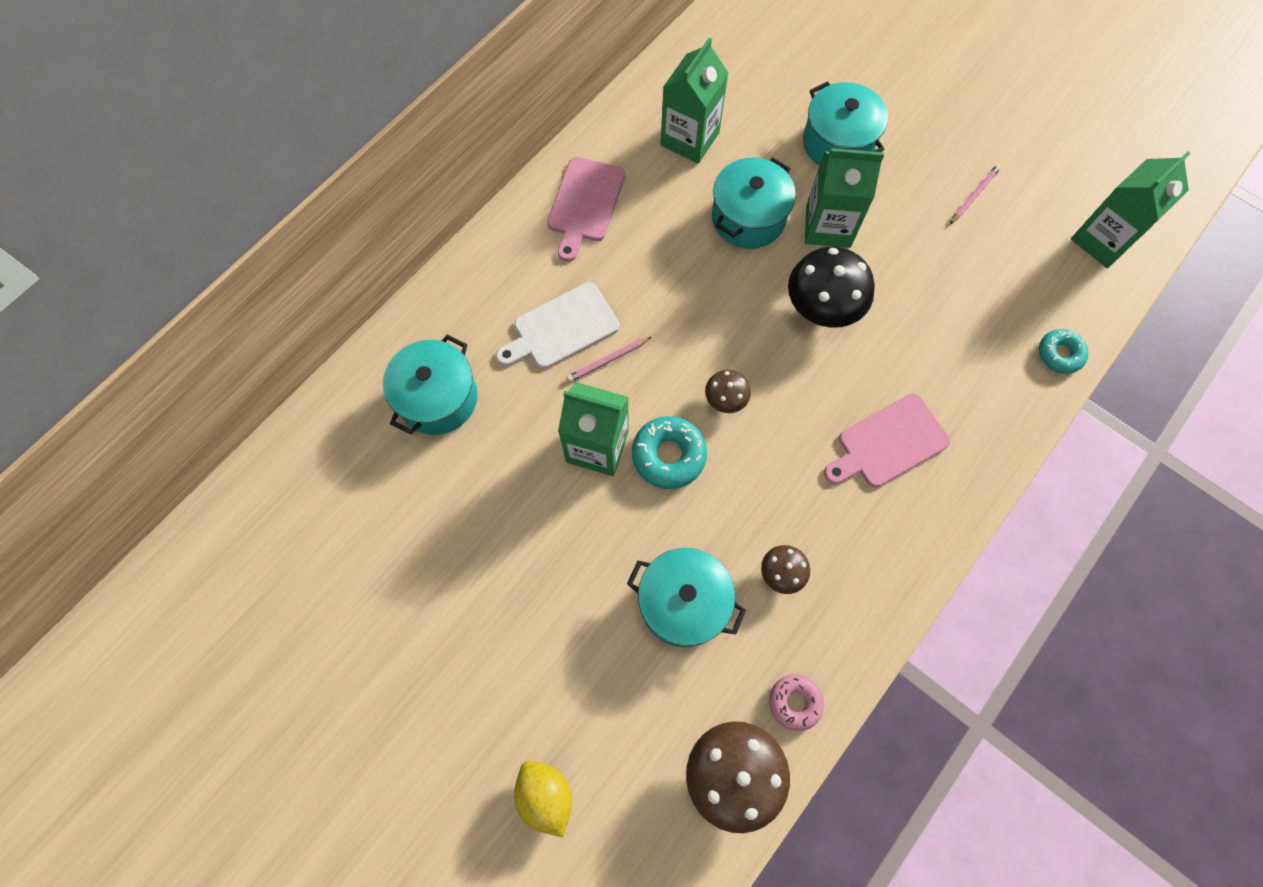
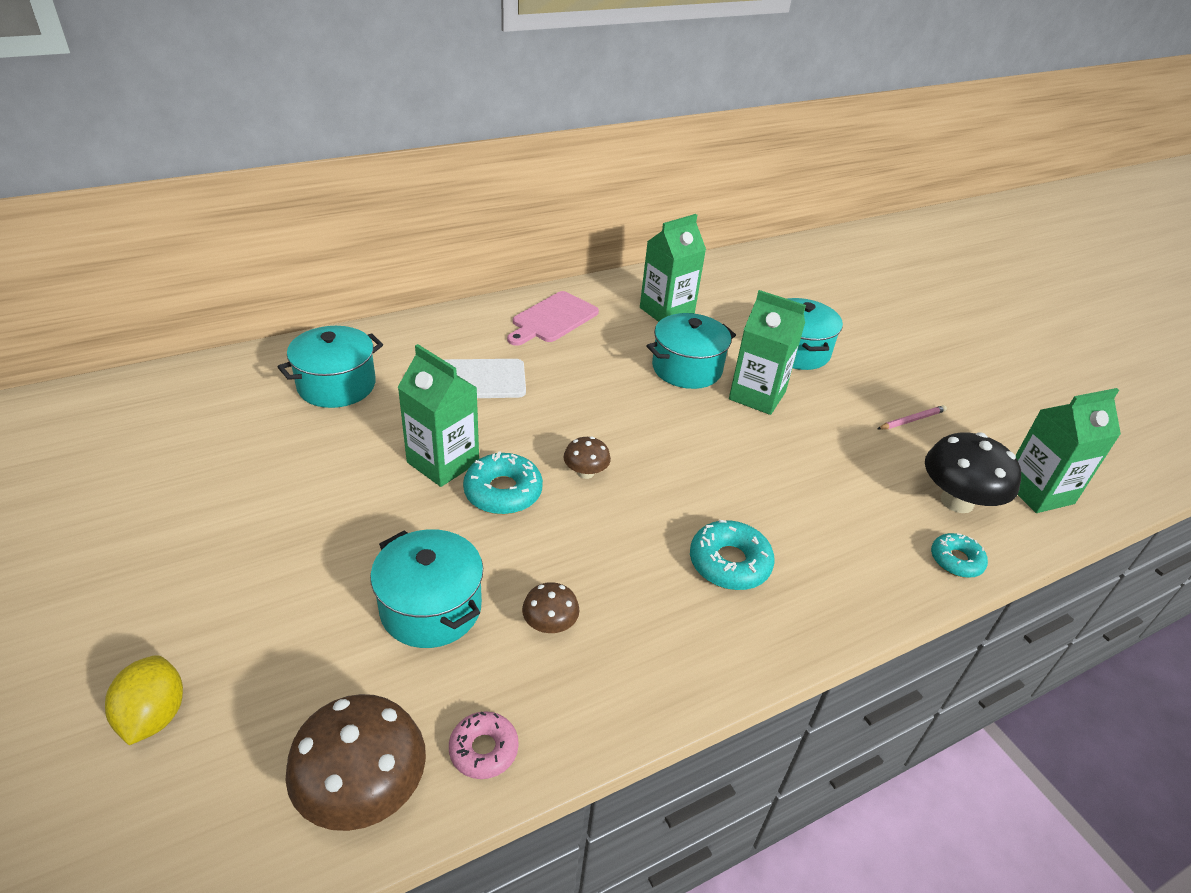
camera: 20 degrees right, 30 degrees down
pink pencil [567,337,651,382] -> none
black mushroom [788,247,875,328] -> black mushroom moved to [925,432,1021,513]
pink cutting board [824,394,950,488] -> turquoise donut [690,520,775,590]

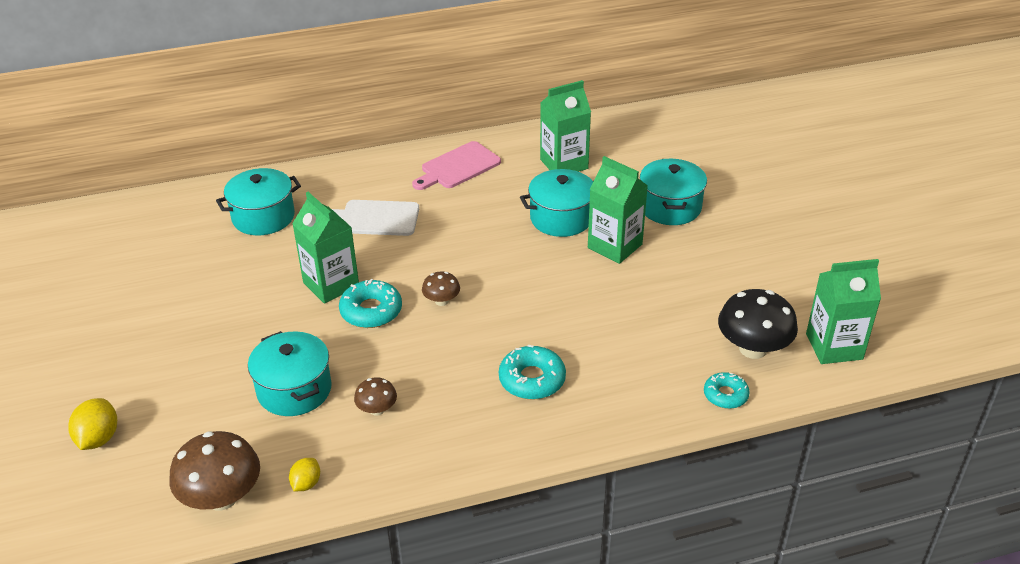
camera: 15 degrees right, 0 degrees up
pink donut [449,711,519,779] -> yellow lemon [289,458,320,491]
pink pencil [877,405,947,430] -> none

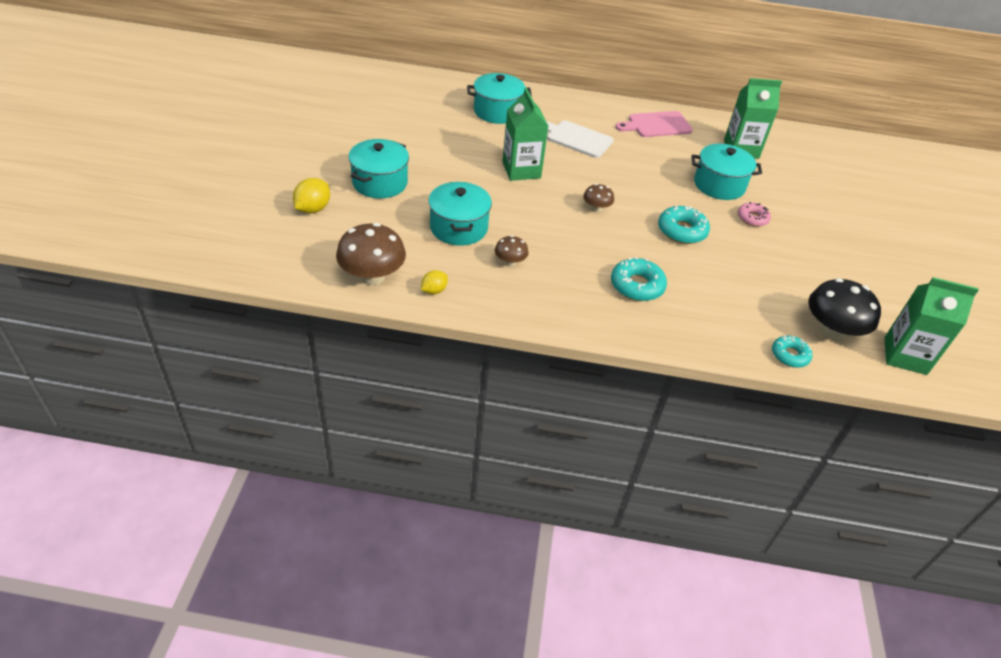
camera: 20 degrees right, 5 degrees up
turquoise donut [339,279,402,328] -> turquoise donut moved to [658,205,710,244]
green carton [588,156,648,264] -> pink donut [738,202,771,227]
turquoise pot [640,159,707,225] -> turquoise pot moved to [348,139,409,199]

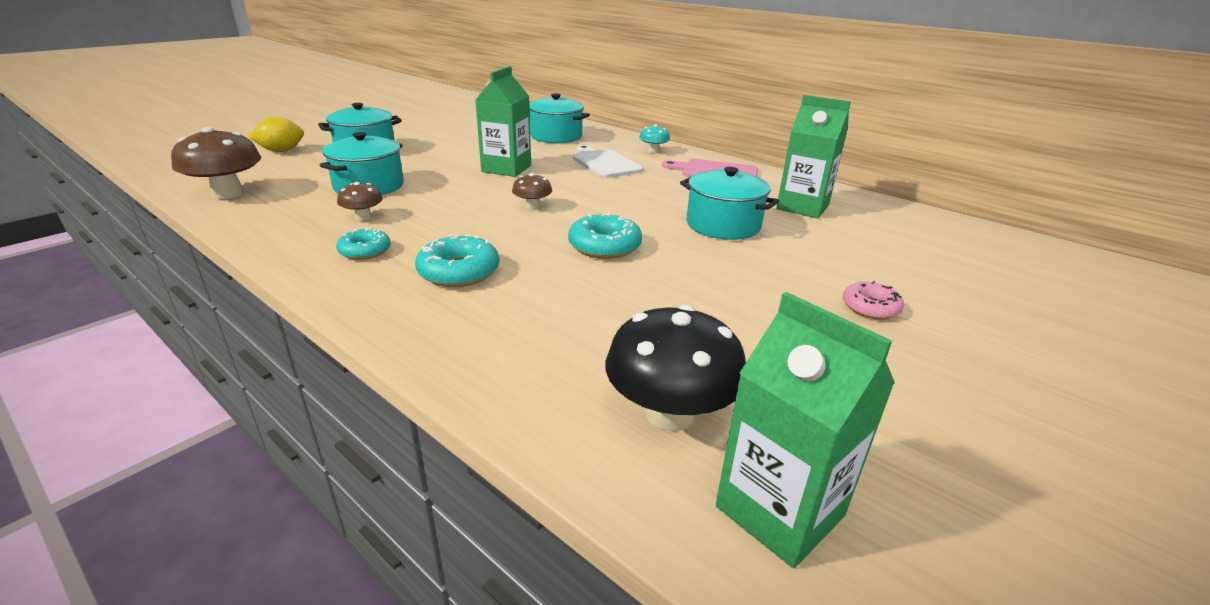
camera: 35 degrees right, 15 degrees down
yellow lemon [421,270,448,294] -> none
pink donut [738,202,771,227] -> pink donut moved to [843,281,904,320]
turquoise donut [772,336,812,368] -> turquoise donut moved to [336,228,391,260]
none -> turquoise mushroom [639,124,670,154]

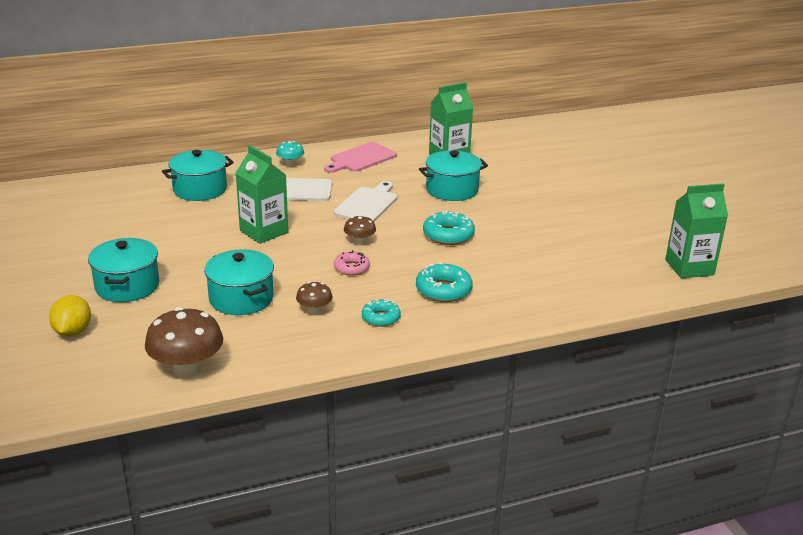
camera: 60 degrees left, 0 degrees up
black mushroom [605,305,746,431] -> none
pink donut [843,281,904,320] -> pink donut moved to [334,250,370,275]
none -> white cutting board [334,181,397,222]

